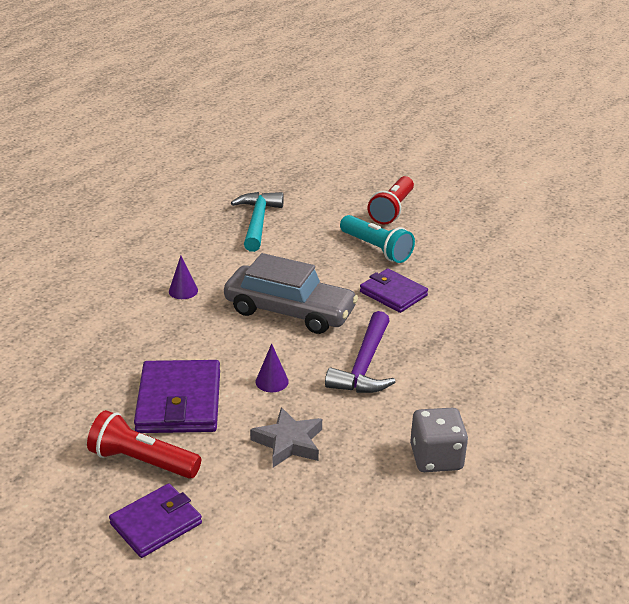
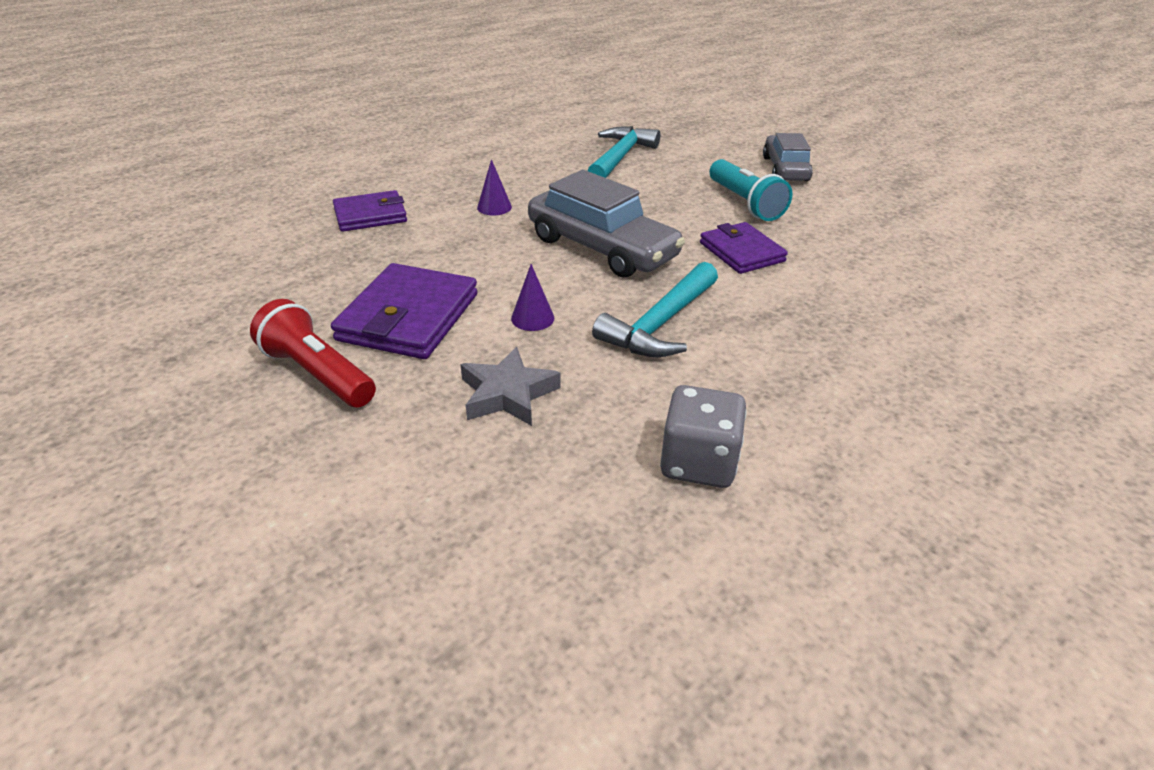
camera: 20 degrees right, 5 degrees up
purple wallet [109,483,202,558] -> purple wallet moved to [333,190,407,232]
purple hammer [325,311,395,393] -> turquoise hammer [592,262,718,357]
red flashlight [368,176,414,225] -> grey car [763,133,813,181]

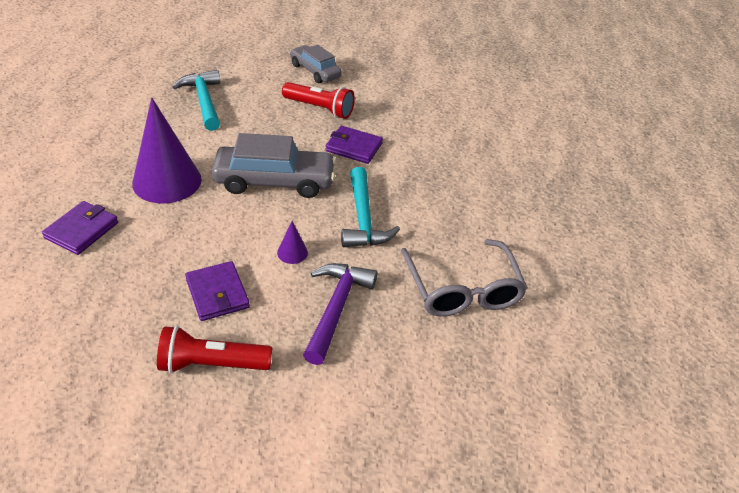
camera: 45 degrees left, 5 degrees up
purple wallet [331,263,478,359] -> purple wallet [185,261,250,321], size x0.66
grey star [460,347,561,426] -> purple hammer [303,263,378,365]
purple cone [477,159,512,215] -> purple cone [132,98,202,204], size x2.41
grey dice [660,385,747,488] -> grey glasses [401,239,527,317]
turquoise flashlight [710,159,792,221] -> red flashlight [282,82,355,119]

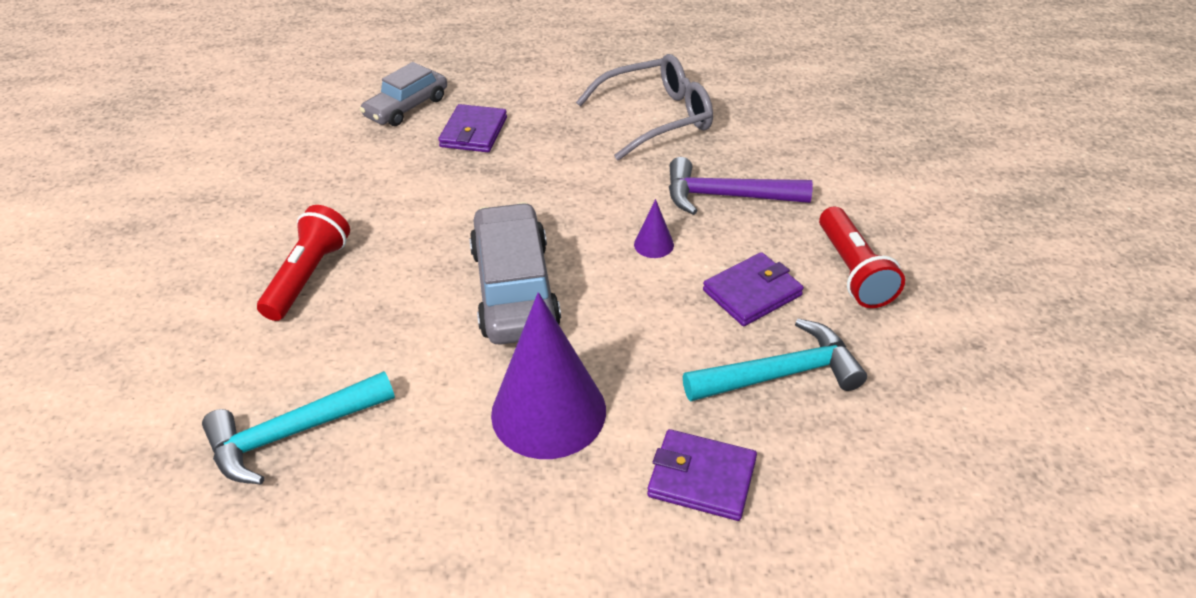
camera: 95 degrees left, 0 degrees up
grey car [290,45,342,83] -> grey car moved to [360,62,447,126]
purple wallet [325,126,383,164] -> purple wallet moved to [438,104,507,152]
turquoise hammer [341,167,400,247] -> turquoise hammer moved to [683,319,867,401]

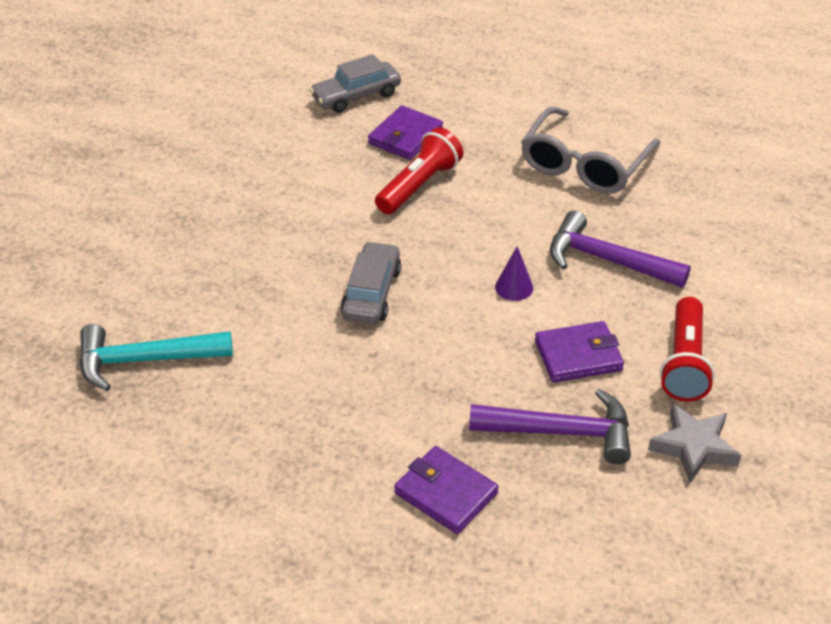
camera: 20 degrees right, 0 degrees up
red flashlight [257,205,350,321] -> red flashlight moved to [375,127,463,214]
grey car [469,202,561,345] -> grey car [341,241,401,324], size x0.64
purple cone [491,292,606,459] -> none
grey glasses [576,54,713,161] -> grey glasses turned 120 degrees clockwise [521,106,660,194]
turquoise hammer [683,319,867,401] -> purple hammer [469,389,631,464]
none -> grey star [648,403,741,483]

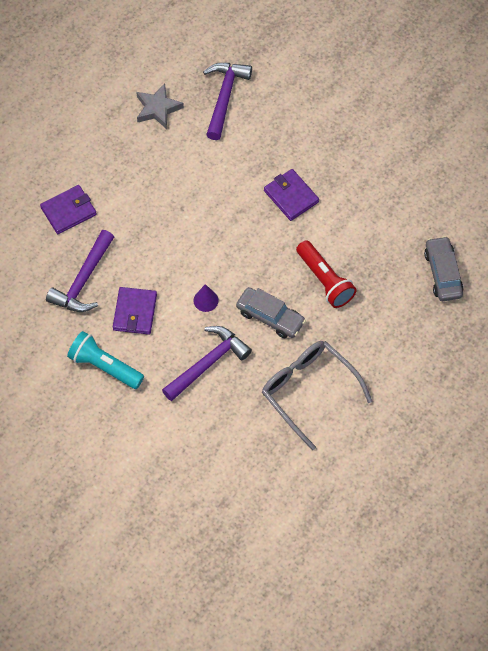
camera: 110 degrees right, 20 degrees up
turquoise hammer [80,324,233,391] -> purple hammer [203,63,252,140]
grey car [341,241,401,324] -> grey car moved to [236,287,306,338]
purple wallet [368,106,443,160] -> purple wallet moved to [264,169,319,221]
grey star [648,403,741,483] -> grey star moved to [136,83,184,129]
red flashlight [660,297,715,402] -> turquoise flashlight [67,331,144,389]

